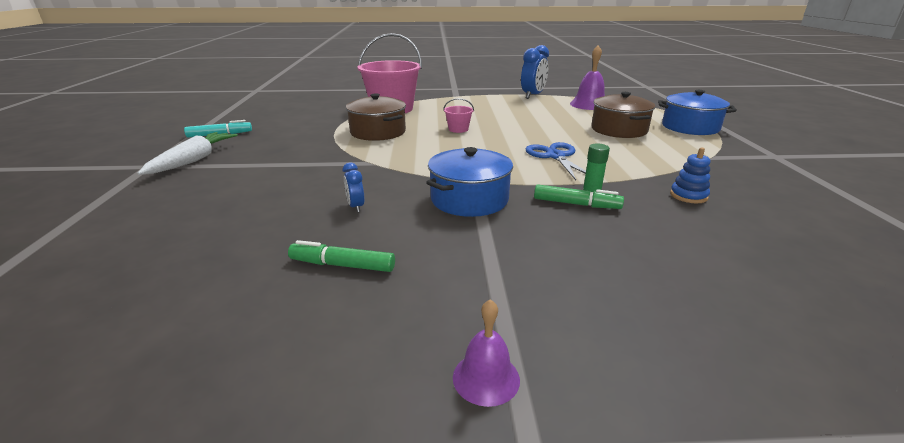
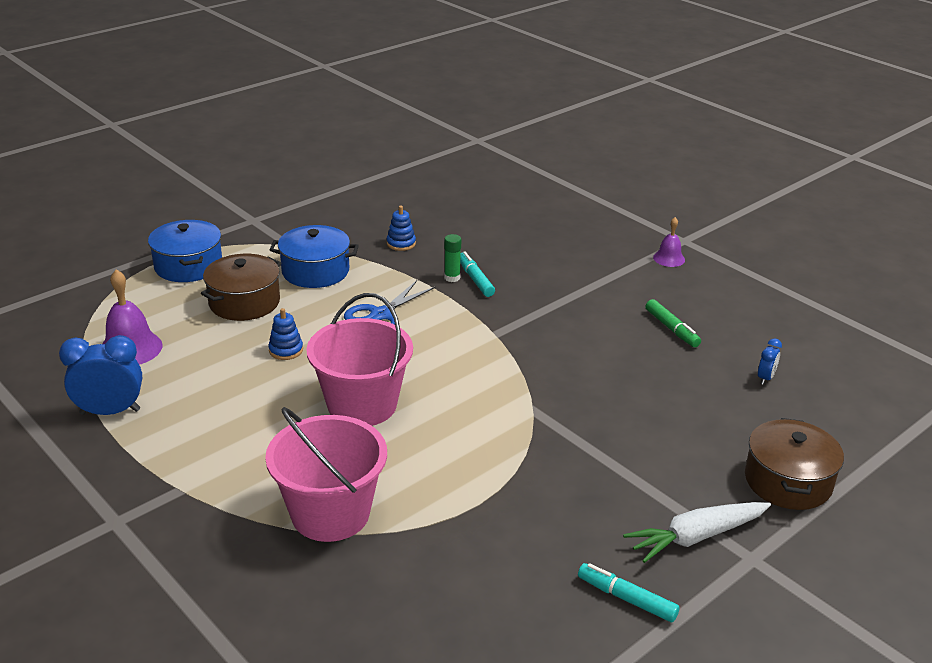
camera: 130 degrees left, 5 degrees up
blue clock [343,162,365,213] -> blue clock moved to [758,339,782,385]
brown pot [346,93,406,141] -> brown pot moved to [745,418,844,510]
blue pot [426,147,513,217] -> blue pot moved to [270,225,359,288]
pink bucket [443,98,474,133] -> pink bucket [306,293,413,426], size x2.37
green marker [534,185,624,209] -> turquoise marker [460,252,495,297]
none -> blue stacking toy [268,308,303,360]

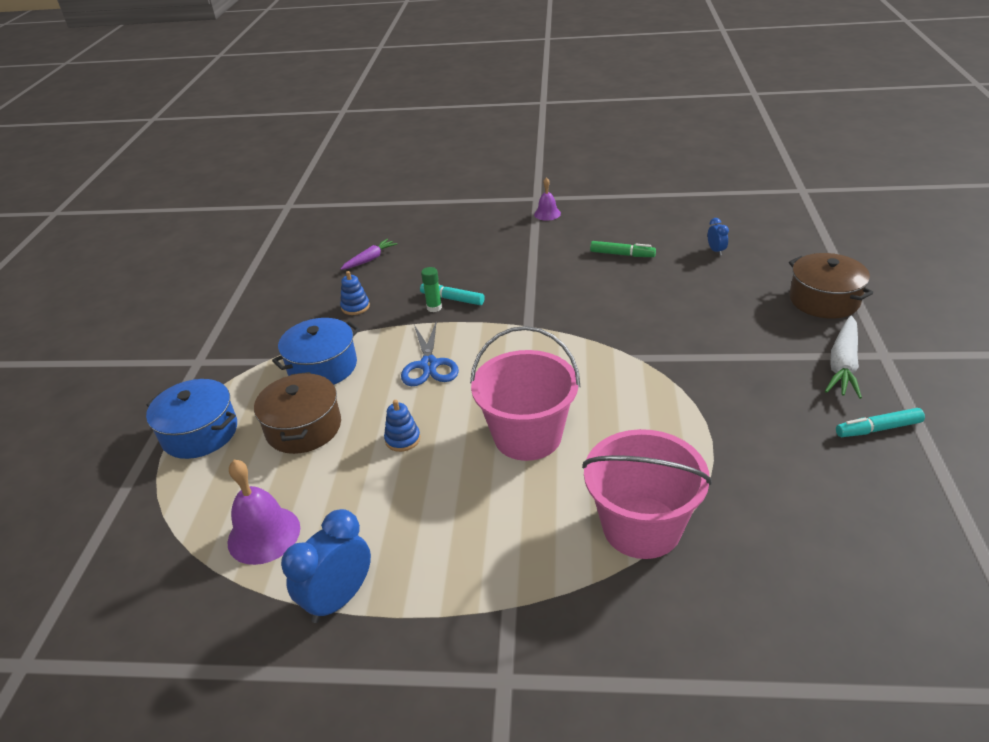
camera: 40 degrees left, 5 degrees up
none -> purple carrot [341,239,397,270]

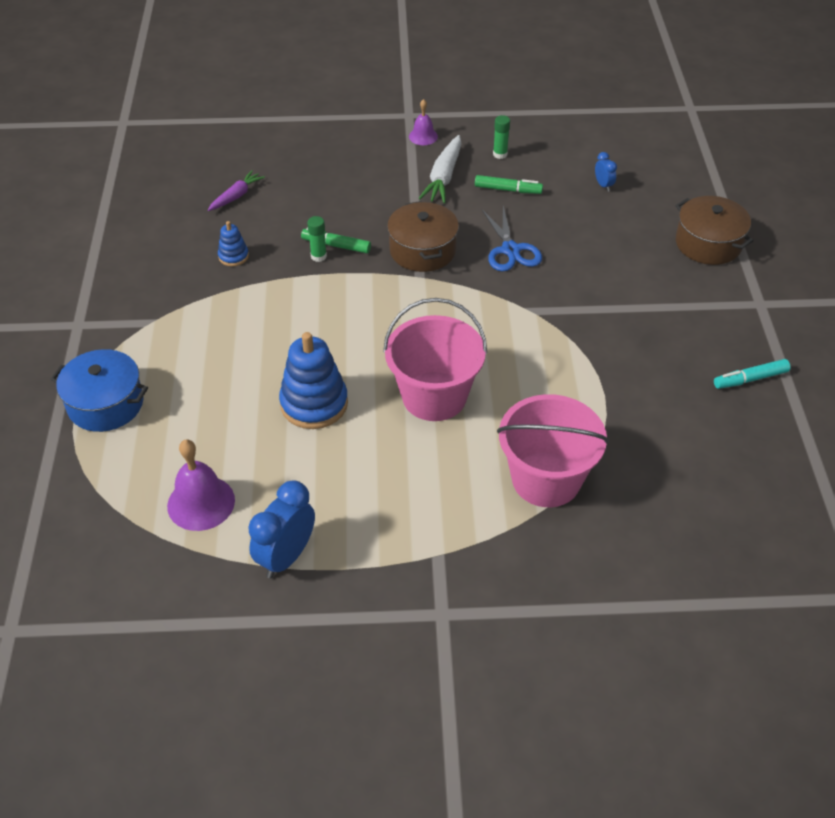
camera: 10 degrees left, 10 degrees up
brown pot [254,372,341,454] -> brown pot moved to [387,201,459,272]
blue pot [272,318,360,385] -> none
blue stacking toy [384,400,420,452] -> blue stacking toy [279,332,348,429], size x1.97
blue scissors [401,320,459,386] -> blue scissors moved to [482,206,542,272]
turquoise marker [420,283,485,305] -> green marker [301,228,371,253]
white carrot [825,316,862,399] -> white carrot moved to [418,135,462,204]
none -> green glue stick [493,115,510,159]

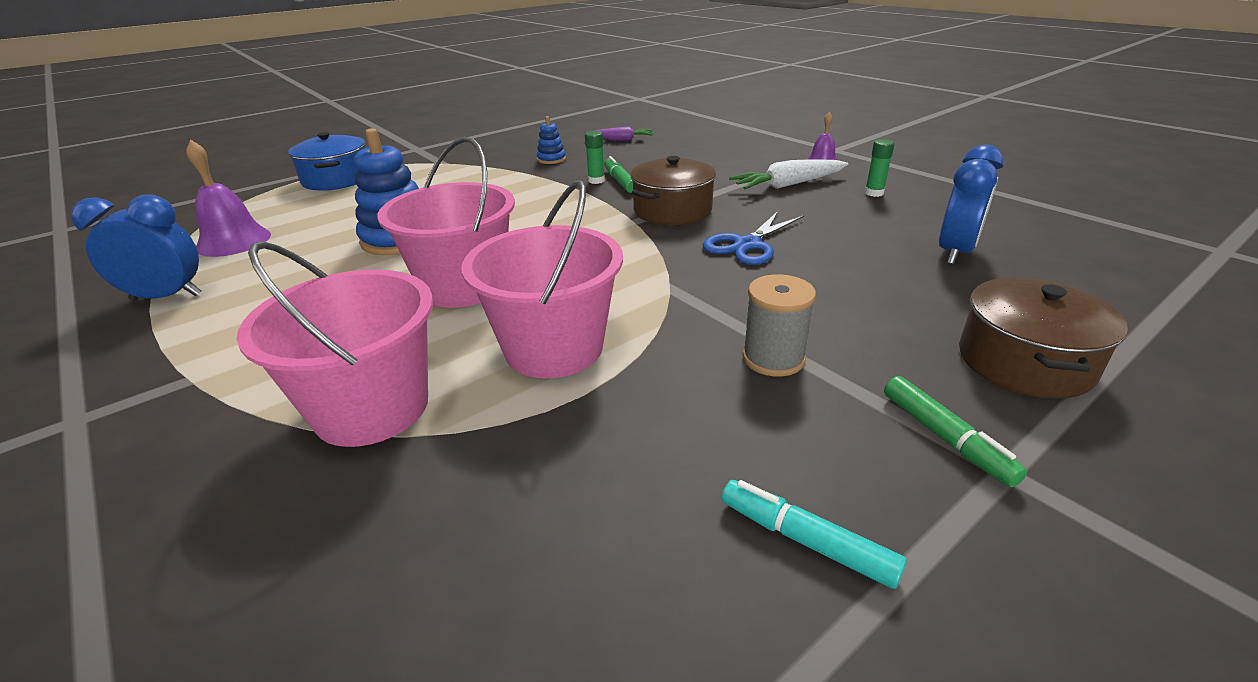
camera: 55 degrees right, 15 degrees down
green marker [475,175,543,194] -> green marker moved to [884,376,1027,487]
blue clock [595,152,617,191] -> blue clock [939,144,1004,265], size x2.01
none -> pink bucket [461,180,623,378]
none -> grey spool [742,274,816,377]

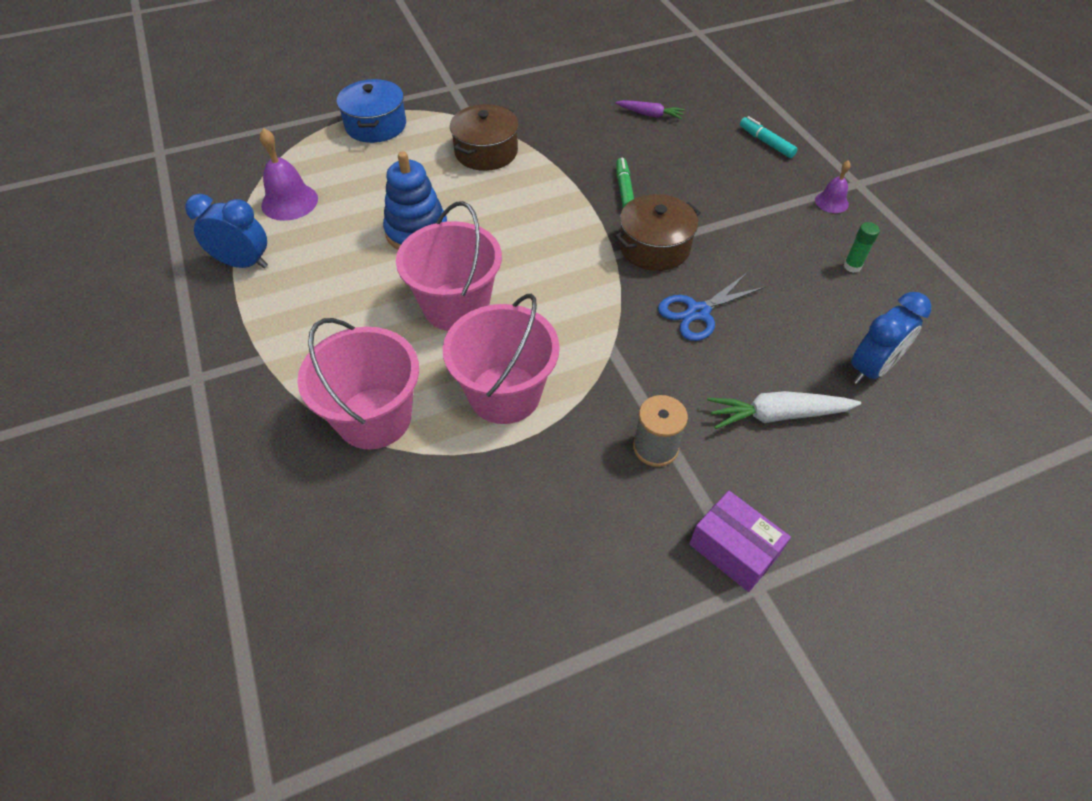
camera: 15 degrees right, 20 degrees up
blue stacking toy [537,116,566,164] -> none
green glue stick [585,131,605,184] -> none
turquoise marker [722,480,907,589] -> turquoise marker moved to [740,116,797,158]
white carrot [729,159,848,189] -> white carrot moved to [707,391,861,429]
green marker [884,376,1027,487] -> purple box [689,491,791,592]
brown pot [959,277,1128,399] -> brown pot moved to [450,104,519,171]

